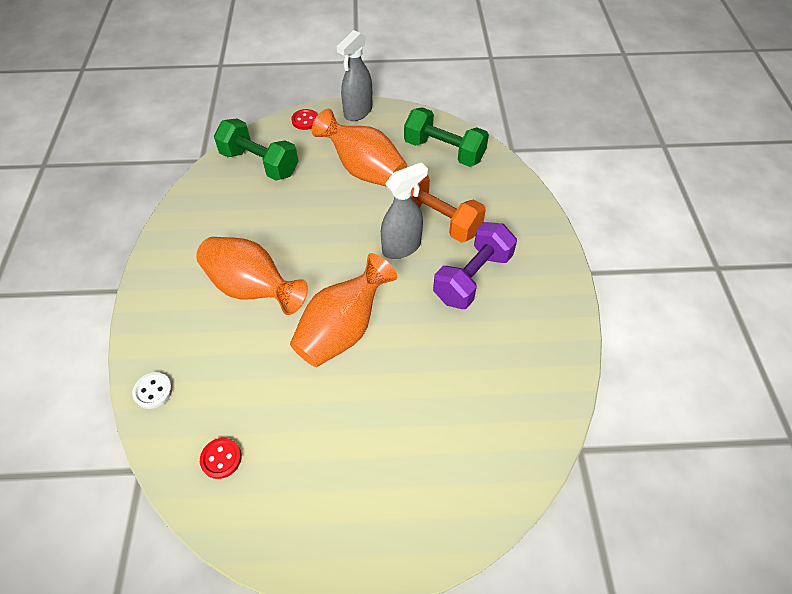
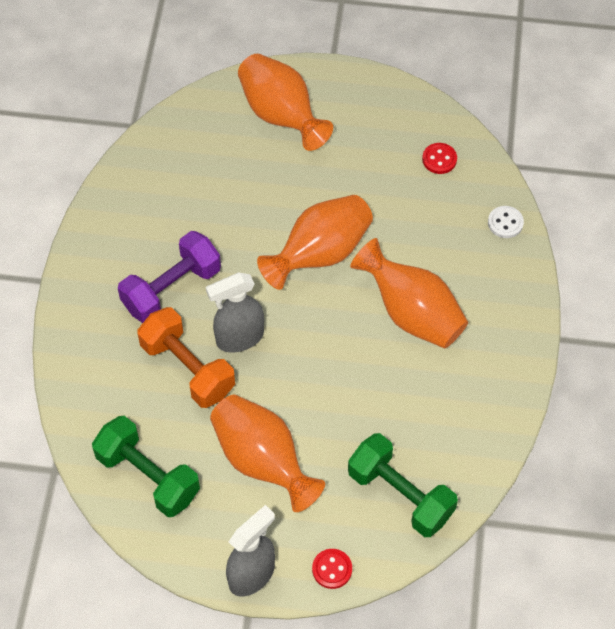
camera: 170 degrees left, 5 degrees up
none -> orange vase [238,54,333,151]

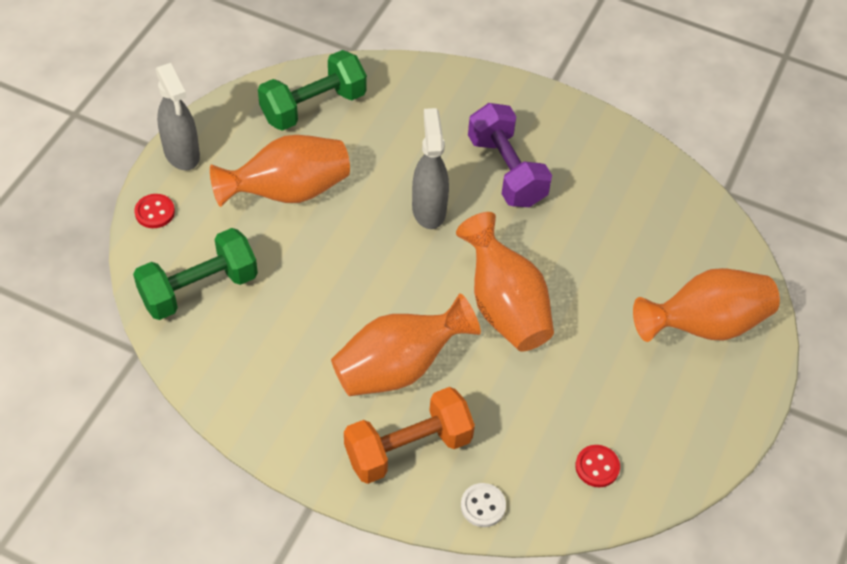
camera: 105 degrees right, 5 degrees down
orange dumbbell [137,307,235,408] -> orange dumbbell moved to [344,387,475,484]

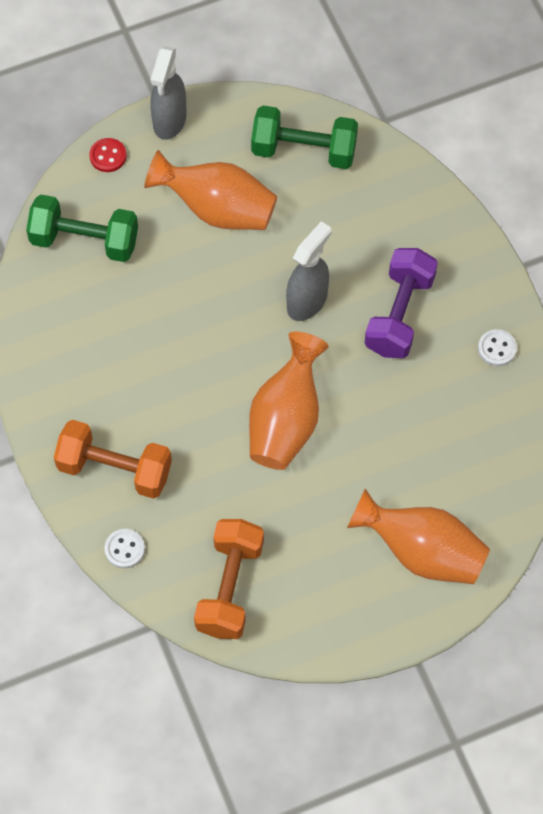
camera: 45 degrees right, 10 degrees up
orange vase [331,294,481,396] -> none
red button [575,445,620,487] -> orange dumbbell [194,519,264,639]
none -> white button [478,329,517,366]

